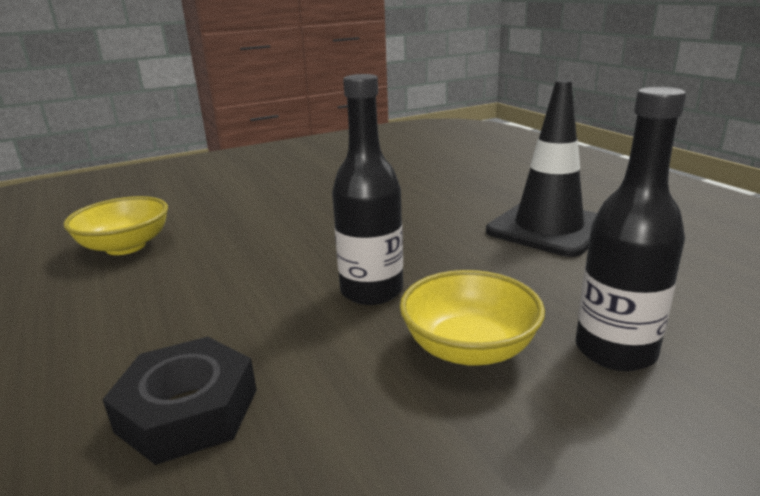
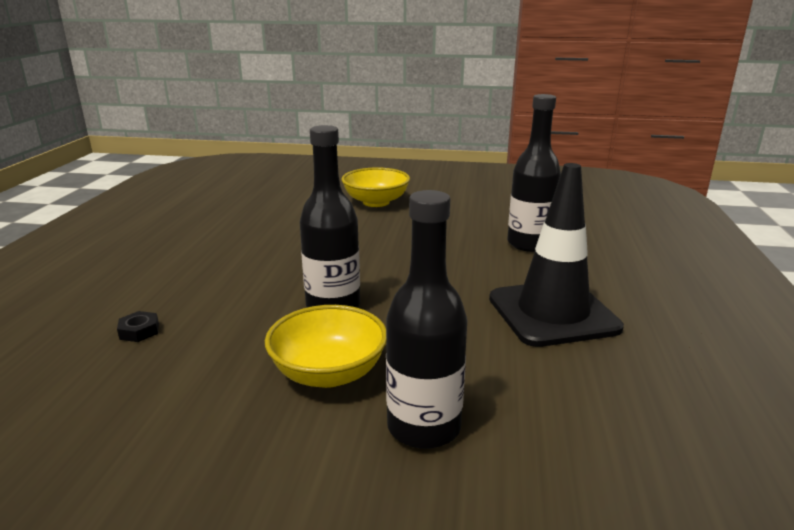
camera: 35 degrees right, 0 degrees up
yellow bowl [63,196,168,255] -> yellow bowl moved to [341,167,410,207]
black nut [102,337,257,465] -> black nut [117,311,159,342], size x0.44
none -> black bottle [507,94,561,252]

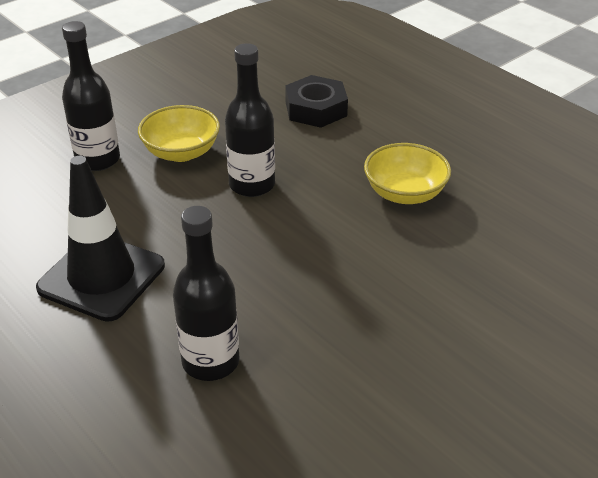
camera: 130 degrees right, 15 degrees up
black nut [117,311,159,342] -> black nut [285,75,348,128], size x2.29
yellow bowl [341,167,410,207] -> yellow bowl moved to [364,143,451,204]

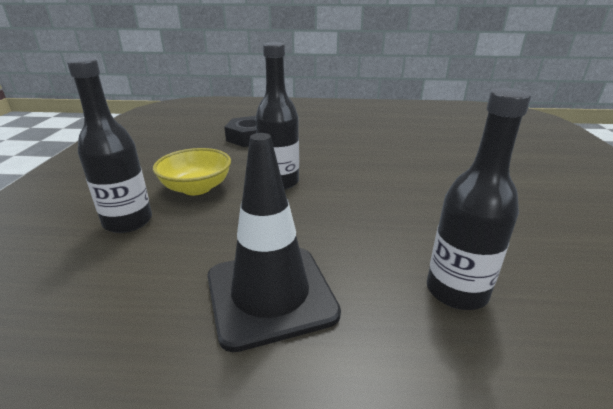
camera: 45 degrees left, 10 degrees down
yellow bowl [364,143,451,204] -> none

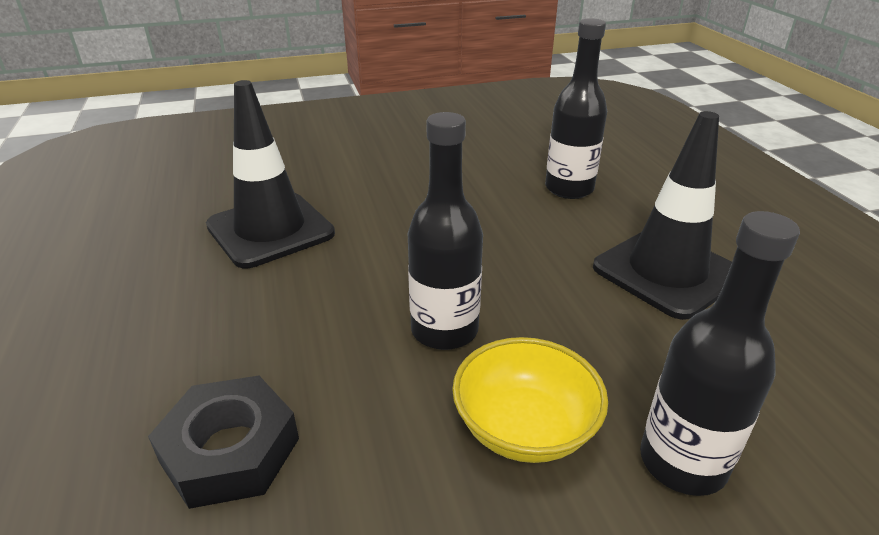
camera: 110 degrees left, 5 degrees up
none -> black traffic cone [206,80,335,268]

